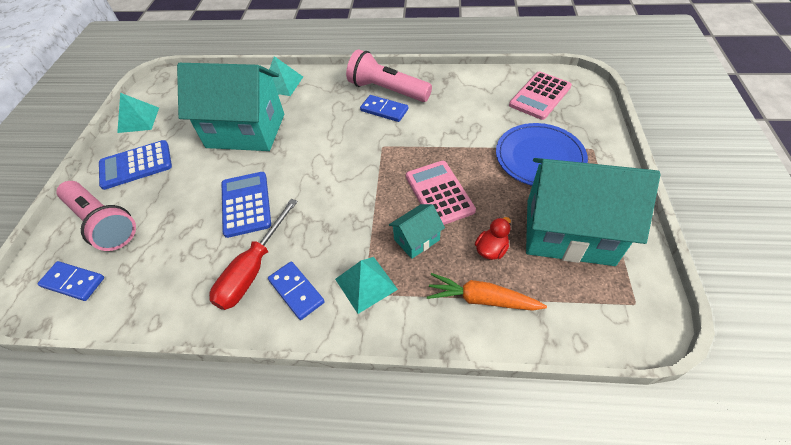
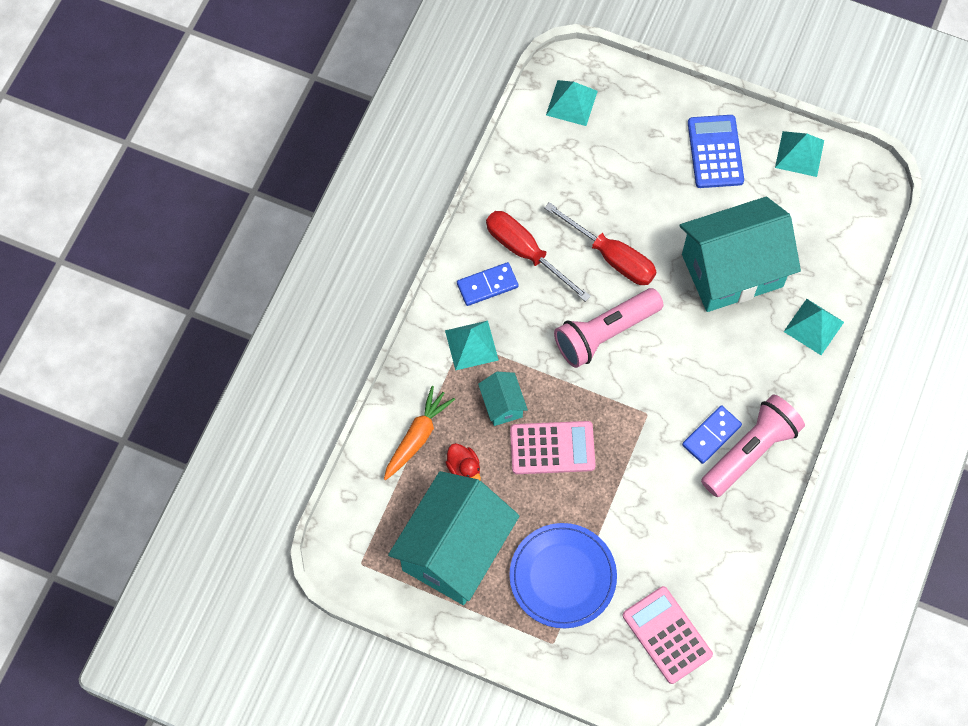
camera: 105 degrees right, 15 degrees up
blue domino [37,261,104,301] -> turquoise pyramid [546,80,598,126]
pink flashlight [56,181,136,251] -> pink flashlight moved to [554,288,663,368]
turquoise house [177,63,284,151] -> turquoise house turned 45 degrees clockwise [680,197,801,312]
blue calculator [222,172,271,238] -> red screwdriver [545,202,656,285]

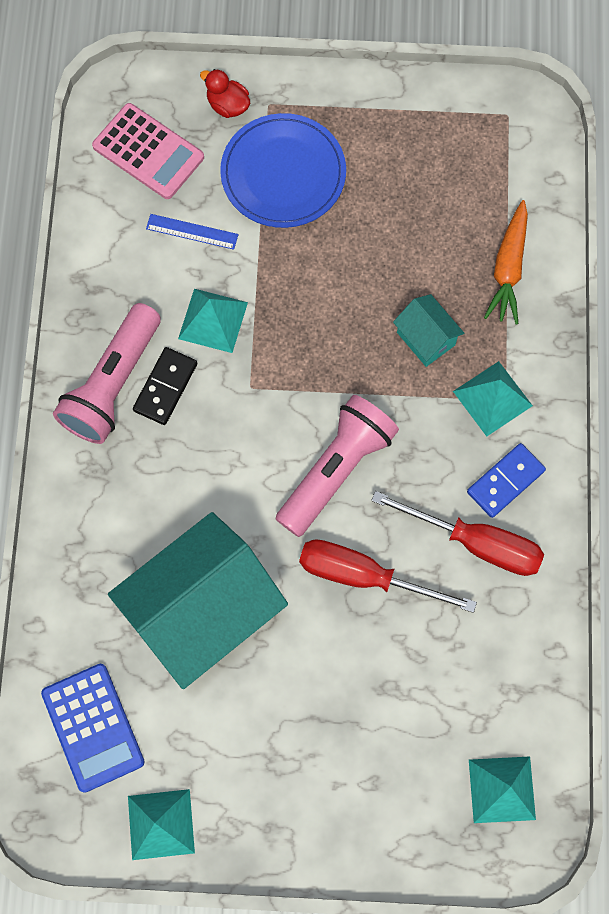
camera: 160 degrees right, 5 degrees up
turquoise house [388,471,519,605] -> none
red duck [445,443,481,480] -> red duck moved to [200,69,250,118]
pink calculator [510,421,595,474] -> none
blue domino [682,405,742,464] -> black domino [133,347,197,425]
blue calculator [688,115,744,188] -> blue calculator moved to [41,664,145,793]
turquoise pyramid [784,299,844,355] -> turquoise pyramid moved to [178,289,248,353]
none -> blue ruler [146,214,238,250]

